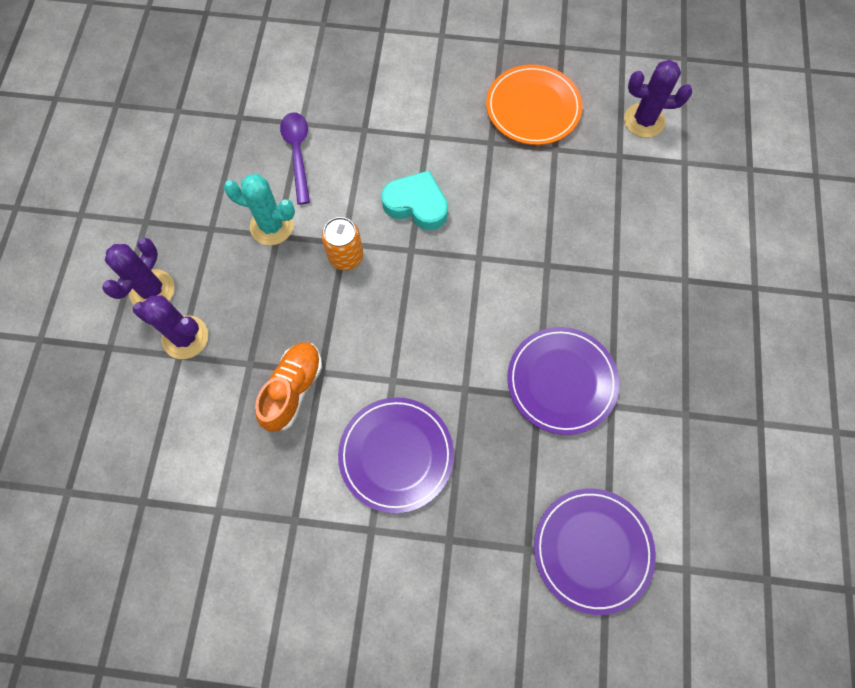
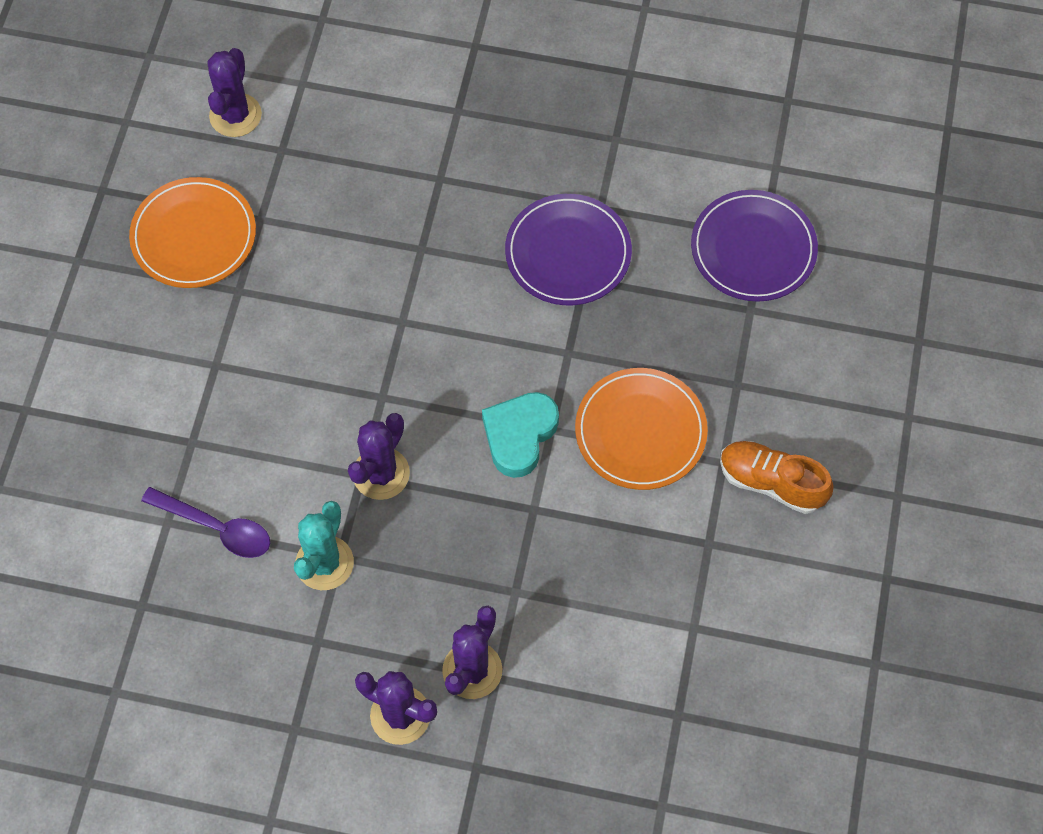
camera: 85 degrees left, 5 degrees down
orange shoe [255,342,322,432] -> orange shoe moved to [720,441,834,514]
purple spoon [280,112,310,205] -> purple spoon turned 150 degrees counterclockwise [141,487,270,558]
orange can [322,217,363,270] -> purple cactus [348,413,410,500]
purple plate [338,397,454,513] -> orange plate [575,368,708,490]
turquoise heart [381,171,448,230] -> turquoise heart moved to [482,392,559,478]

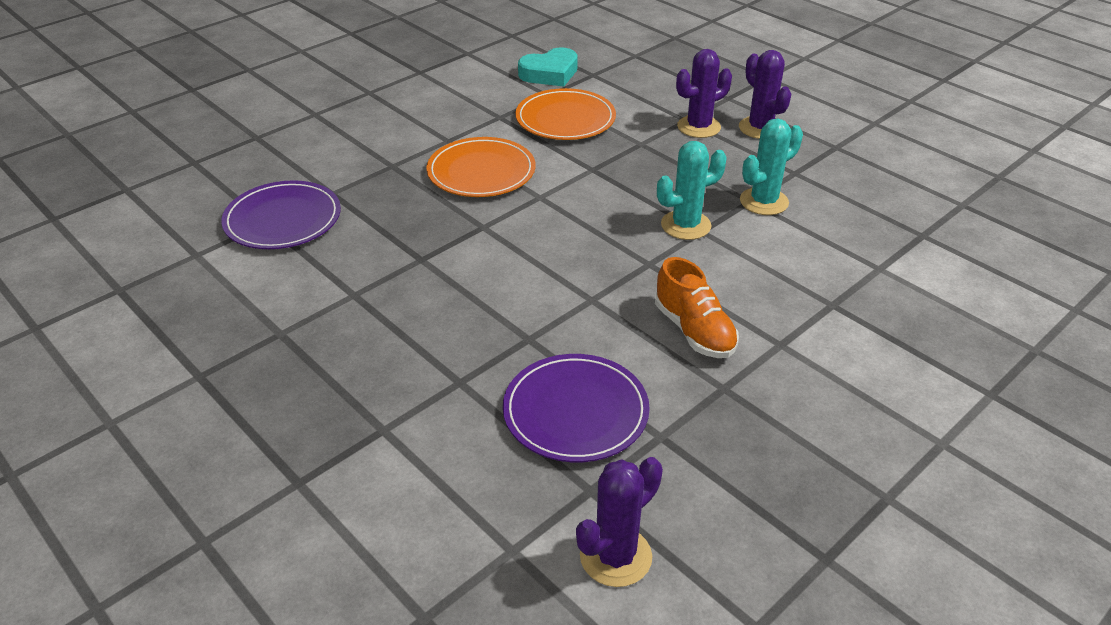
camera: 145 degrees left, 25 degrees down
orange plate [129,177,256,288] -> orange plate moved to [516,88,616,140]
purple spoon [141,487,270,558] -> none
purple cactus [348,413,410,500] -> turquoise cactus [657,141,727,240]
turquoise heart [482,392,559,478] -> turquoise heart moved to [518,47,578,87]
purple plate [505,194,632,305] -> purple plate moved to [503,354,650,462]
orange shoe [720,441,834,514] -> orange shoe moved to [655,257,739,358]

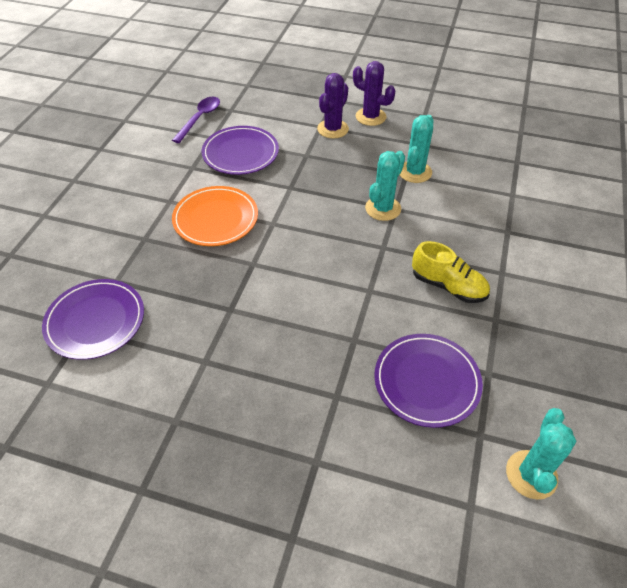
camera: 30 degrees left, 10 degrees up
orange plate [516,88,616,140] -> purple plate [202,126,279,175]
turquoise heart [518,47,578,87] -> purple spoon [172,97,220,143]
purple cactus [576,457,663,587] -> turquoise cactus [506,408,576,500]
orange shoe [655,257,739,358] -> yellow shoe [412,241,490,303]

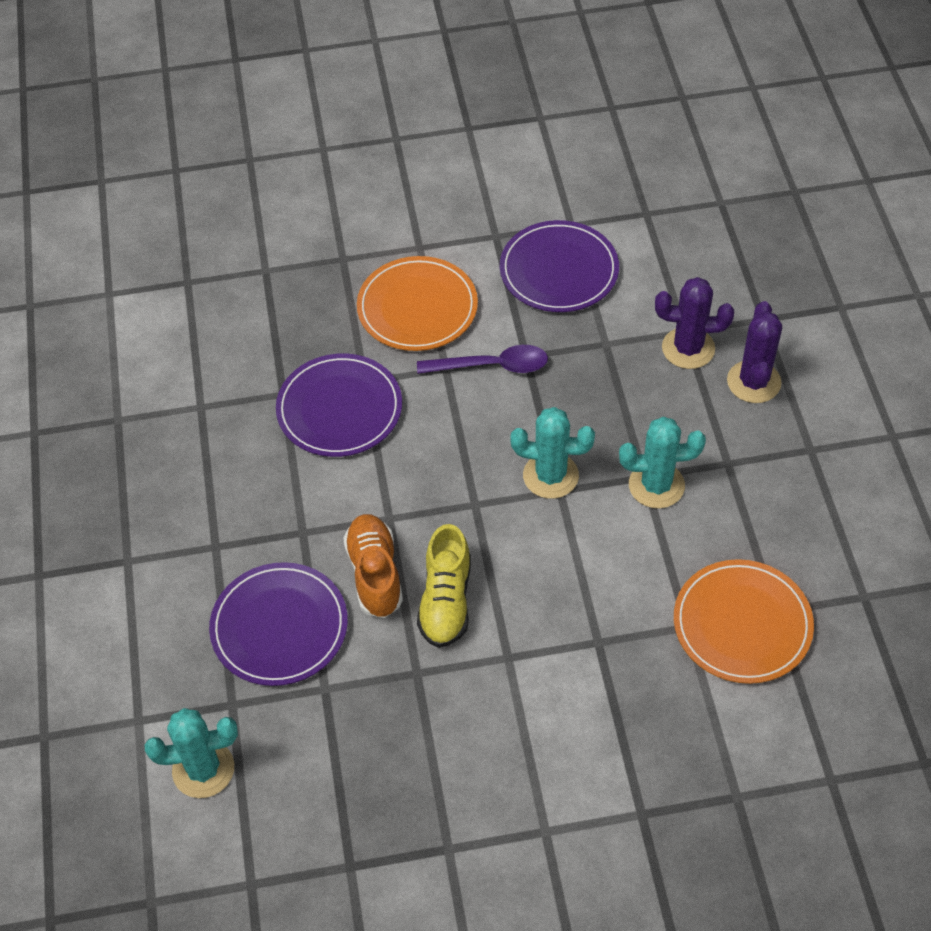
camera: 65 degrees right, 5 degrees up
purple plate [42,279,144,360] -> purple plate moved to [276,353,402,457]
purple spoon [172,97,220,143] -> purple spoon moved to [417,345,548,374]
none -> orange shoe [343,514,403,618]
none -> orange plate [674,559,814,684]

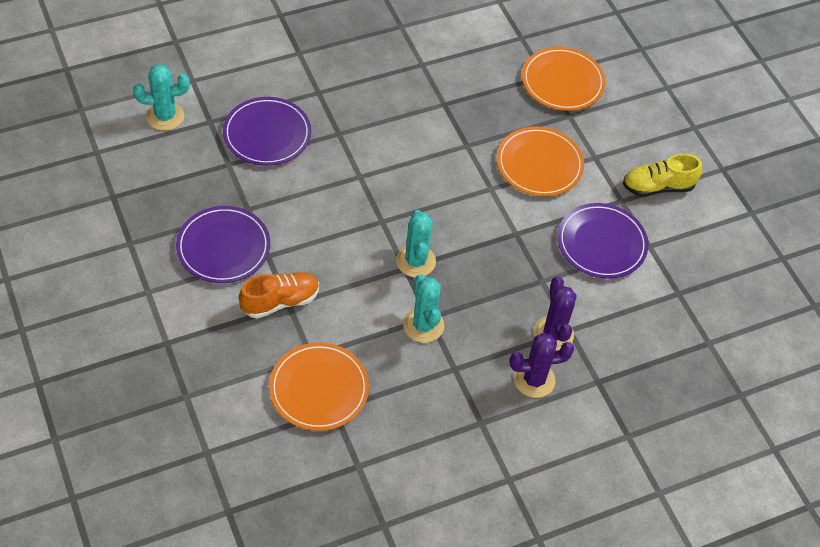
camera: 70 degrees right, 0 degrees up
turquoise cactus [144,708,238,798] -> turquoise cactus turned 75 degrees counterclockwise [133,64,189,131]
purple plate [276,353,402,457] -> purple plate moved to [176,206,270,283]
orange shoe [343,514,403,618] -> orange shoe moved to [239,272,319,318]
purple spoon [417,345,548,374] -> none
yellow shoe [417,524,471,648] -> yellow shoe moved to [623,154,702,197]
none -> orange plate [522,47,605,111]

